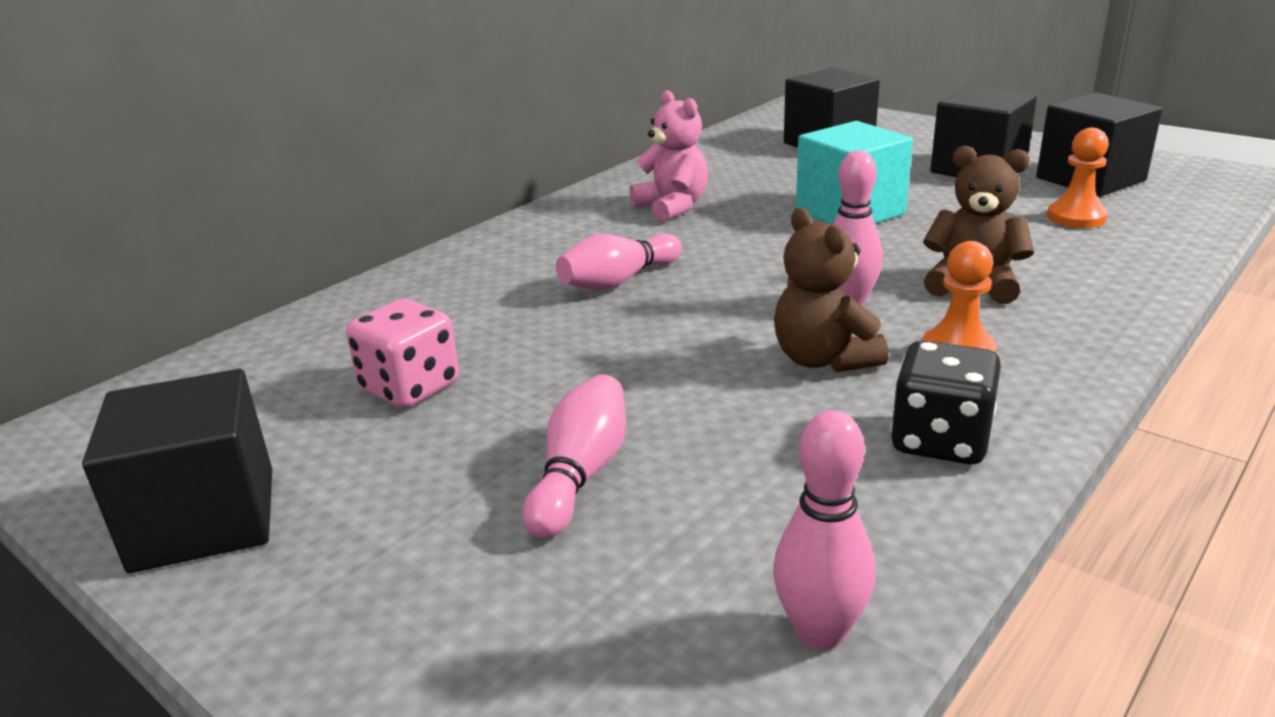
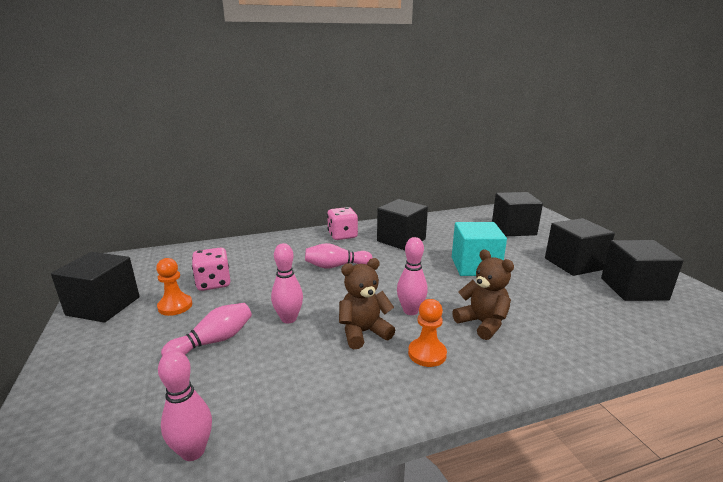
camera: 30 degrees right, 5 degrees down
pink teddy bear [630,90,708,222] -> black cube [377,199,428,250]
brown teddy bear [774,207,888,372] -> brown teddy bear turned 60 degrees clockwise [339,258,395,349]
black dice [890,340,1001,465] -> none
orange pawn [1047,128,1109,228] -> orange pawn moved to [156,258,192,316]
none -> pink bowling pin [271,243,303,323]
none -> pink dice [327,207,358,240]

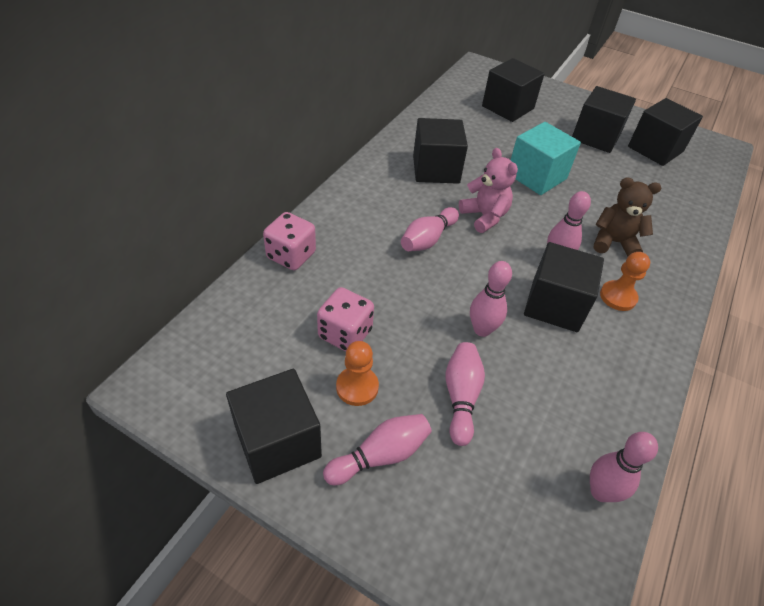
camera: 45 degrees left, 25 degrees up
pink dice [327,207,358,240] -> pink dice moved to [263,212,316,270]
brown teddy bear [339,258,395,349] -> black cube [524,242,604,332]
none -> pink bowling pin [323,414,432,485]
none -> pink teddy bear [459,148,518,233]

